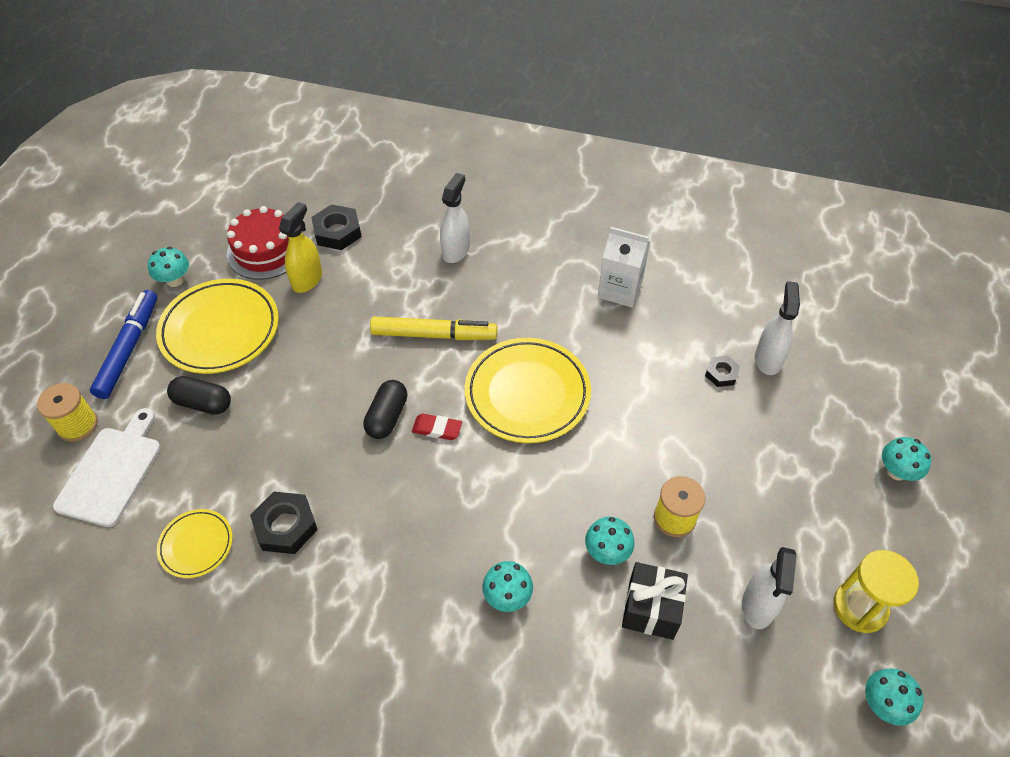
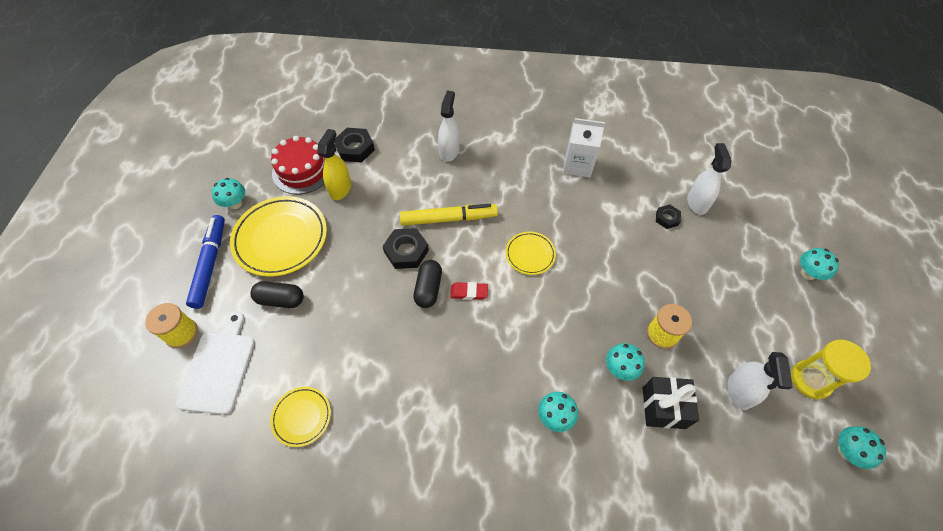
camera: 10 degrees left, 5 degrees up
black nut [250,492,318,554] -> black nut moved to [383,228,429,269]
yellow plate [465,338,591,443] -> yellow plate [506,231,556,275], size x0.52

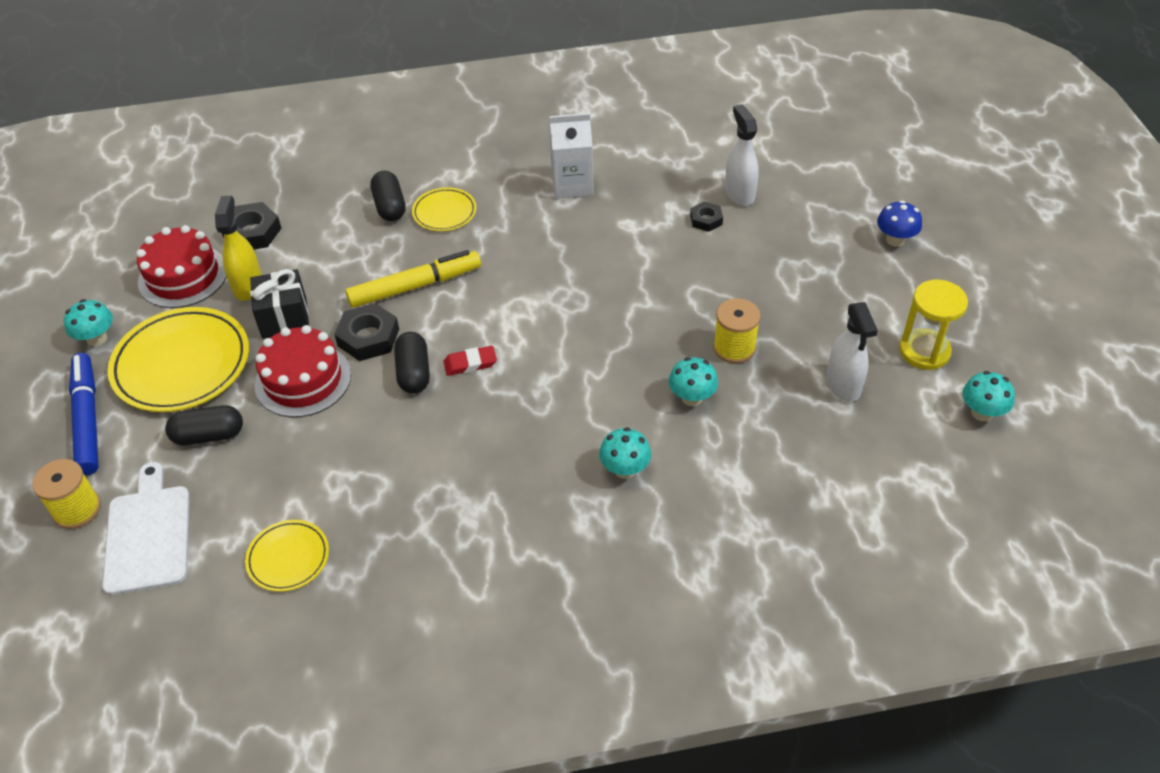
camera: 15 degrees left, 10 degrees down
white spray bottle [438,90,459,162] -> black capsule [371,171,406,221]
yellow plate [506,231,556,275] -> yellow plate moved to [412,187,476,231]
black gift [643,377,699,429] -> black gift moved to [250,269,309,339]
turquoise mushroom [800,248,839,280] -> blue mushroom [877,201,922,246]
none -> red cake [254,325,351,418]

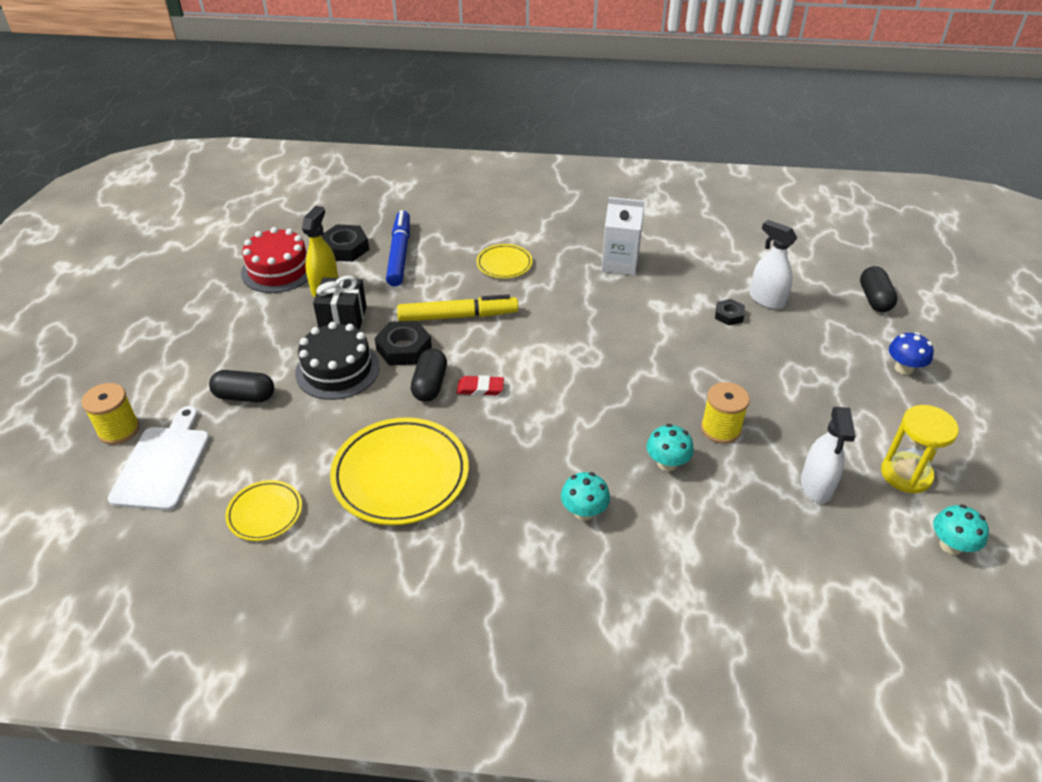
camera: 15 degrees right, 5 degrees down
turquoise mushroom [64,299,113,346] -> none
blue marker [69,353,99,475] -> blue marker moved to [386,210,410,287]
yellow plate [108,307,249,412] -> yellow plate moved to [330,417,469,525]
red cake [254,325,351,418] -> black cake [295,322,380,400]
black capsule [371,171,406,221] -> black capsule moved to [860,266,898,312]
white spray bottle [725,104,759,206] -> white spray bottle turned 45 degrees counterclockwise [750,220,797,309]

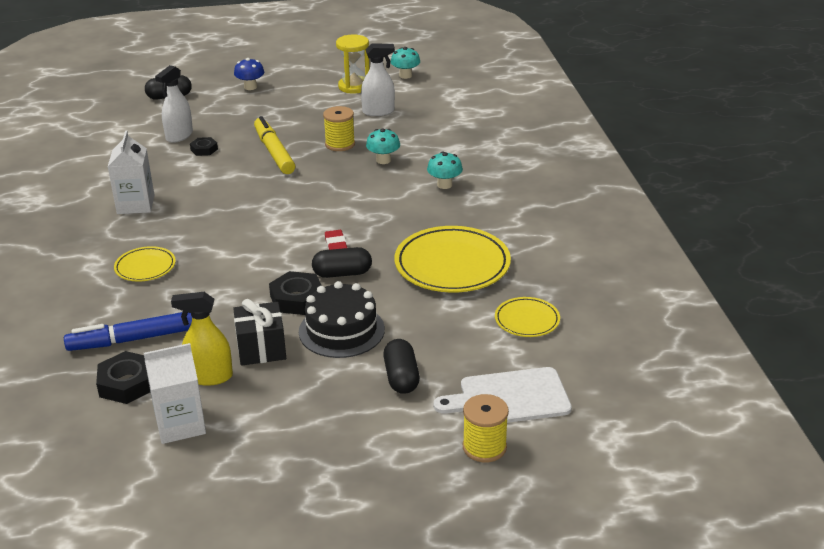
camera: 105 degrees left, 10 degrees down
red cake [241,227,308,293] -> white carton [144,343,206,444]
yellow marker [397,294,519,321] -> yellow marker moved to [254,116,295,174]

